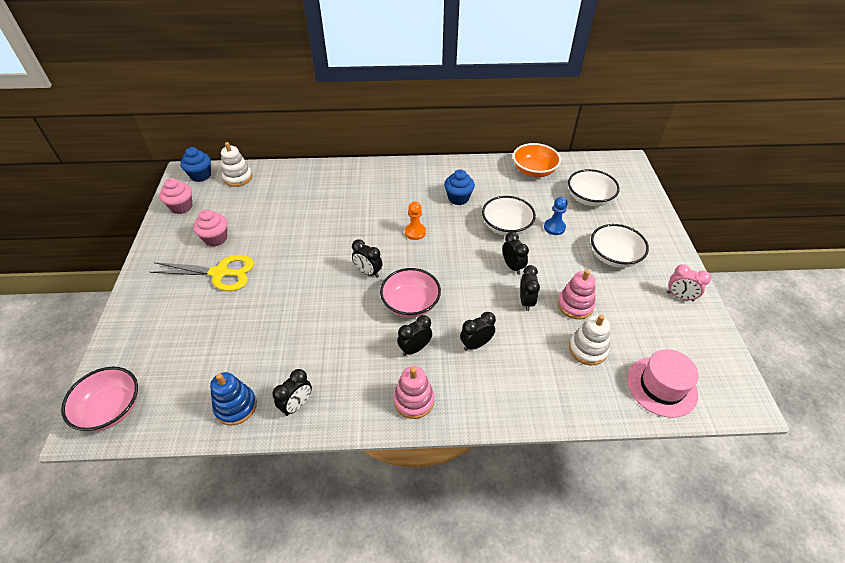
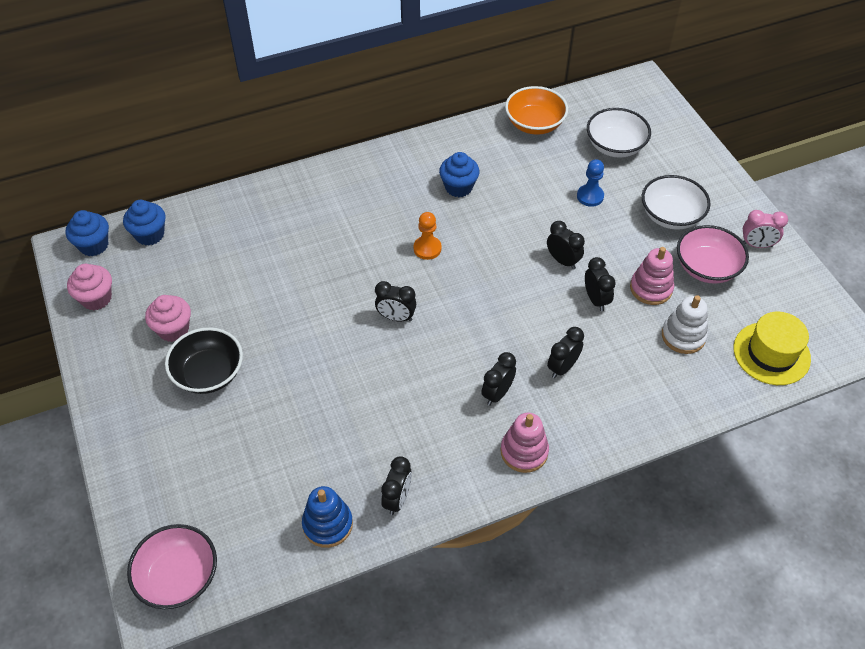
camera: 20 degrees left, 5 degrees up
yellow scissors [150,255,254,291] -> black bowl [165,327,243,394]
white stacking toy [221,142,252,187] -> blue cupcake [123,200,166,246]
pink bowl [380,268,441,318] -> pink bowl moved to [677,225,749,284]
white bowl [482,196,536,236] -> none
pink hat [627,349,699,418] -> yellow hat [734,312,811,385]

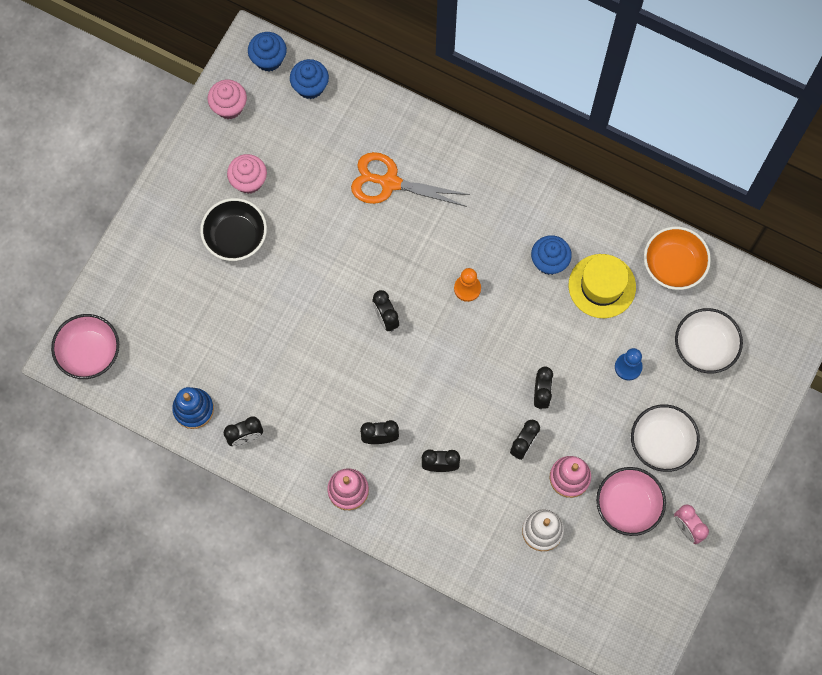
camera: 50 degrees right, 20 degrees up
yellow hat [734,312,811,385] -> yellow hat moved to [569,254,636,318]
none -> orange scissors [351,152,470,207]

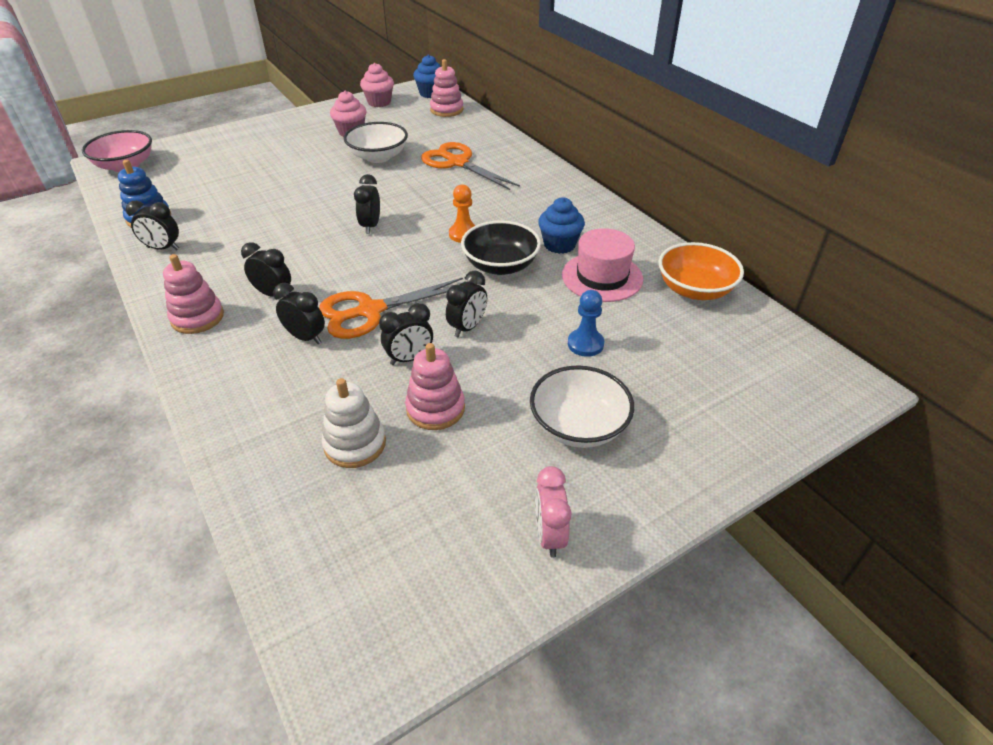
camera: 30 degrees right, 30 degrees down
black bowl [200,198,267,261] -> black bowl moved to [461,220,541,275]
blue cupcake [290,59,329,99] -> pink stacking toy [430,59,464,117]
yellow hat [569,254,636,318] -> pink hat [562,228,643,302]
pink bowl [596,467,666,536] -> none
white bowl [675,308,743,373] -> white bowl moved to [344,122,408,163]
none -> orange scissors [319,278,463,339]

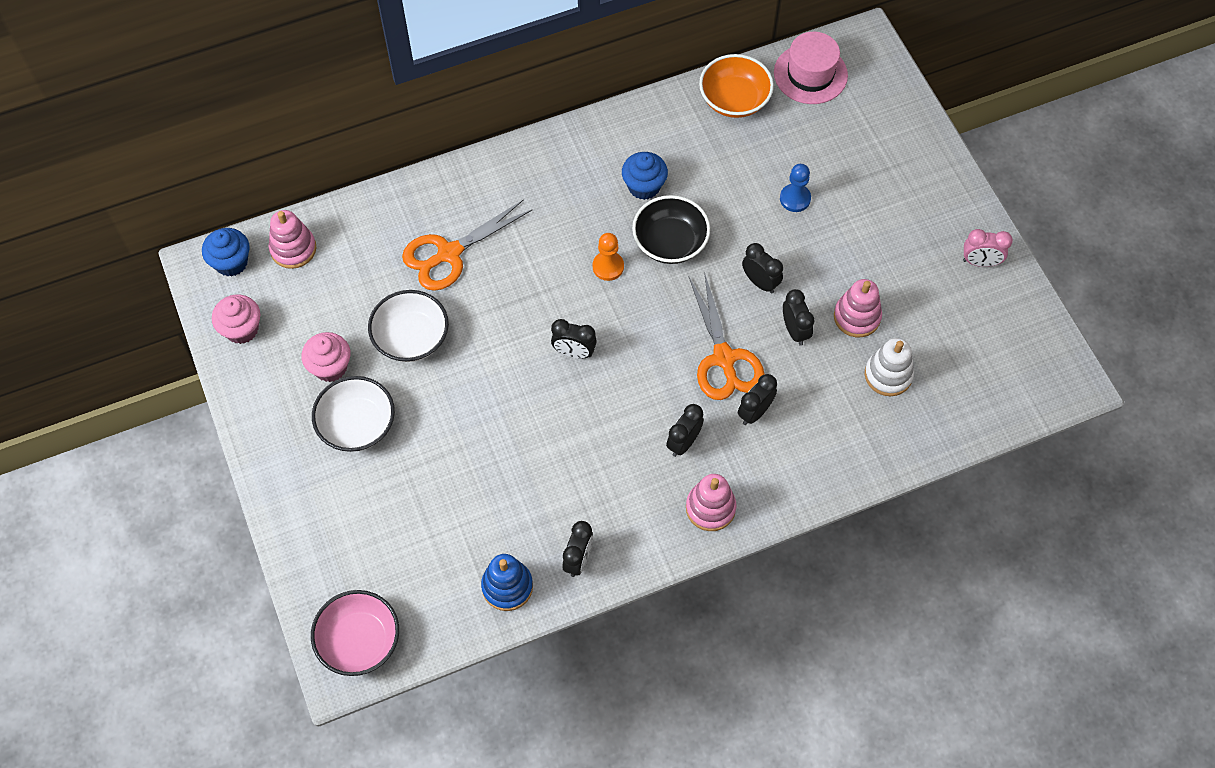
camera: 80 degrees left, 20 degrees up
white bowl [530,365,634,448] -> white bowl moved to [312,376,395,452]
pink hat [562,228,643,302] -> pink hat moved to [774,32,848,104]

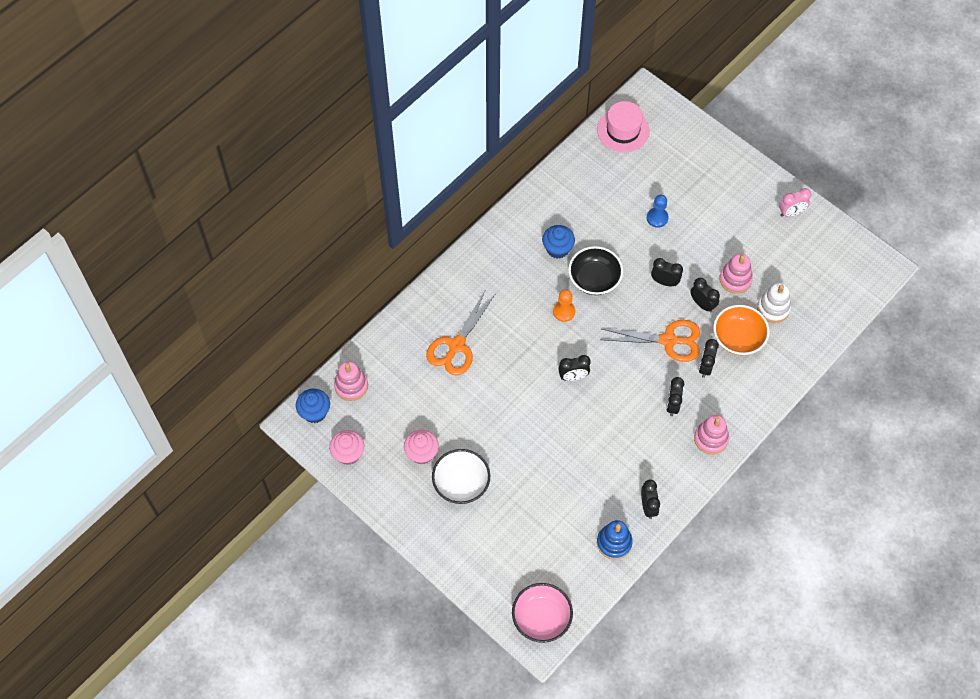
camera: 25 degrees left, 0 degrees up
white bowl [368,290,449,362] -> none
orange scissors [689,272,765,400] -> orange scissors turned 45 degrees counterclockwise [601,320,700,362]
orange bowl [699,54,774,118] -> orange bowl moved to [714,305,770,355]

